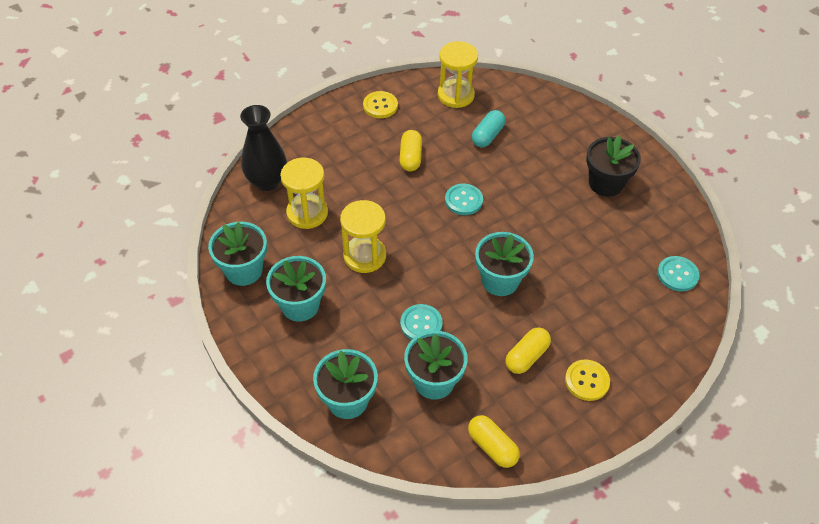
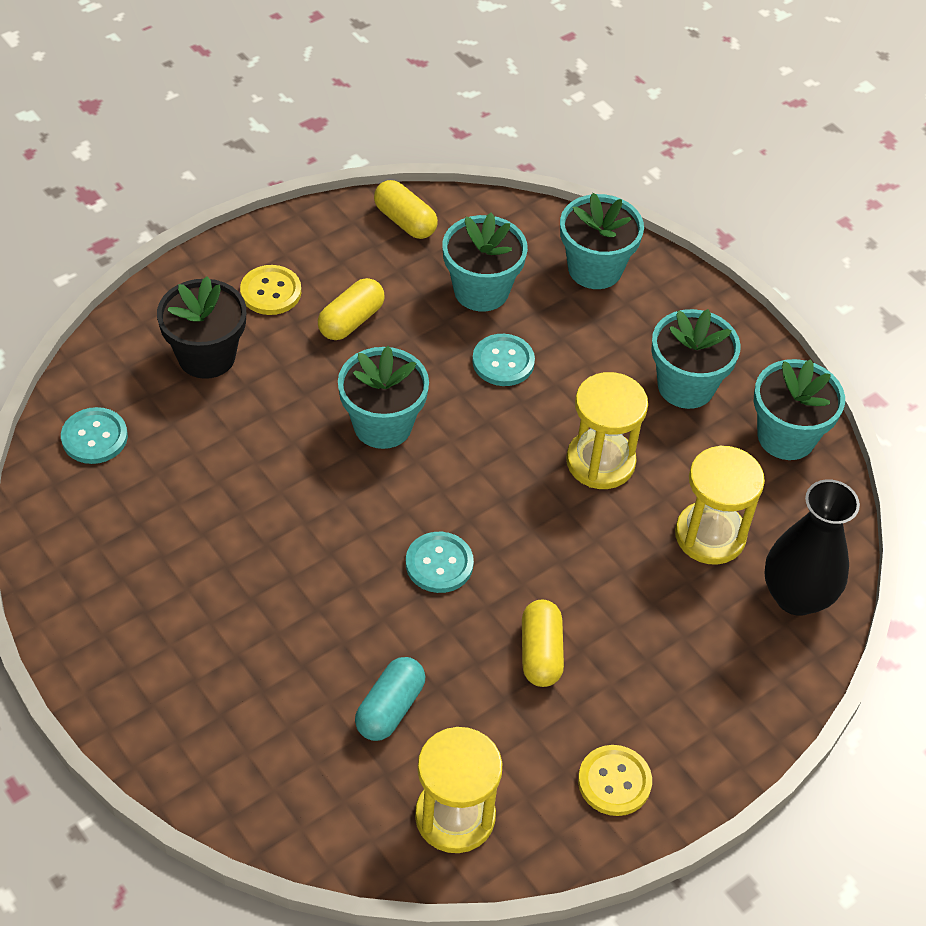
camera: 175 degrees right, 0 degrees up
black flower pot [586,135,641,197] -> black flower pot moved to [157,276,246,379]

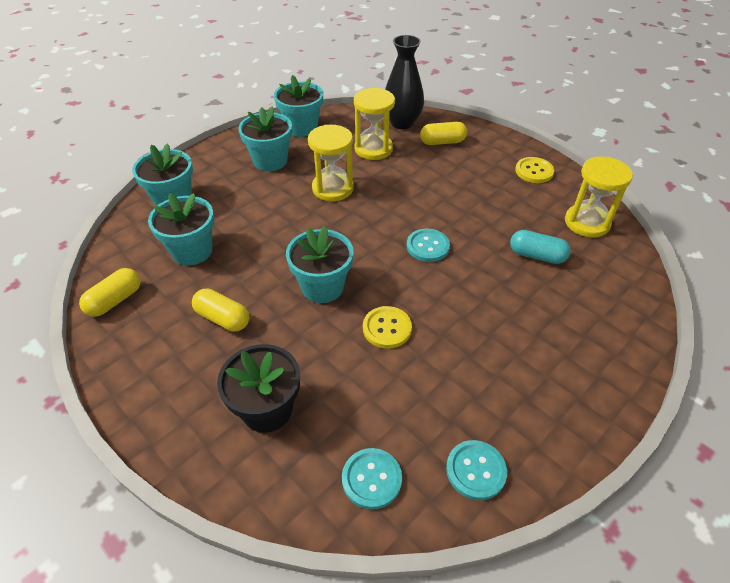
camera: 95 degrees left, 5 degrees down
yellow button [240,265,301,315] -> yellow button moved to [363,306,412,349]
turquoise button [472,334,535,386] -> turquoise button moved to [446,440,507,500]
yellow capsule [522,600,564,687] -> yellow capsule moved to [420,122,467,145]

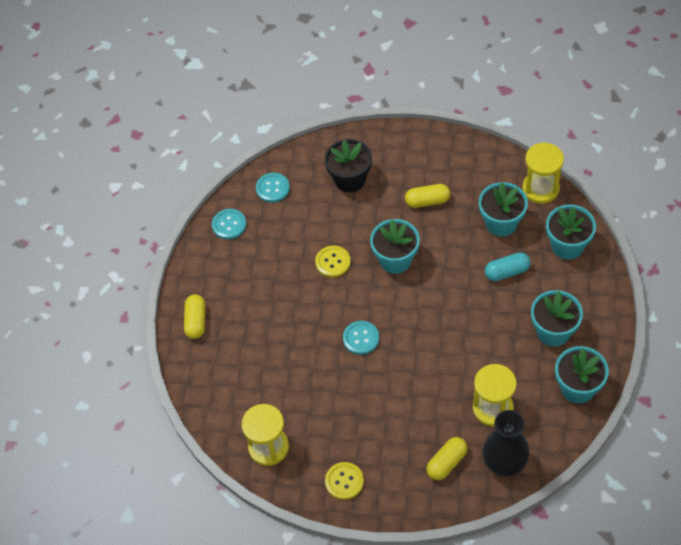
camera: 145 degrees right, 10 degrees up
yellow capsule [79,268,141,317] -> yellow capsule moved to [184,294,205,339]
yellow hourglass [308,125,354,201] -> yellow hourglass moved to [522,142,564,204]
turquoise capsule [510,230,571,264] -> turquoise capsule moved to [485,252,531,281]

